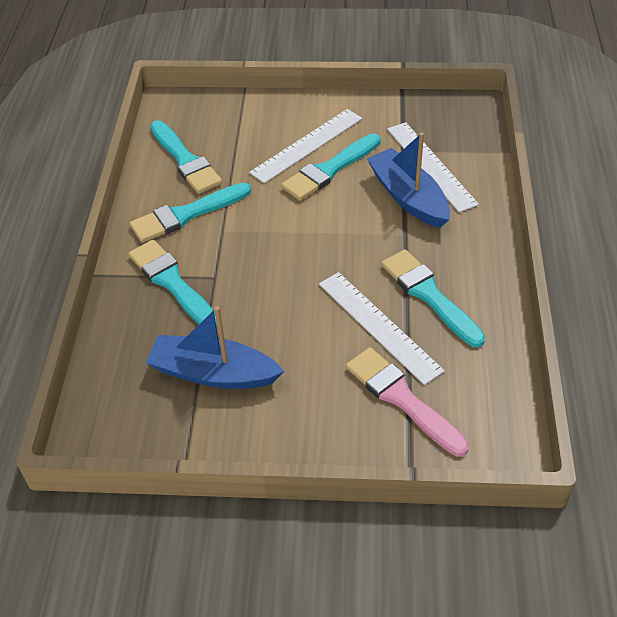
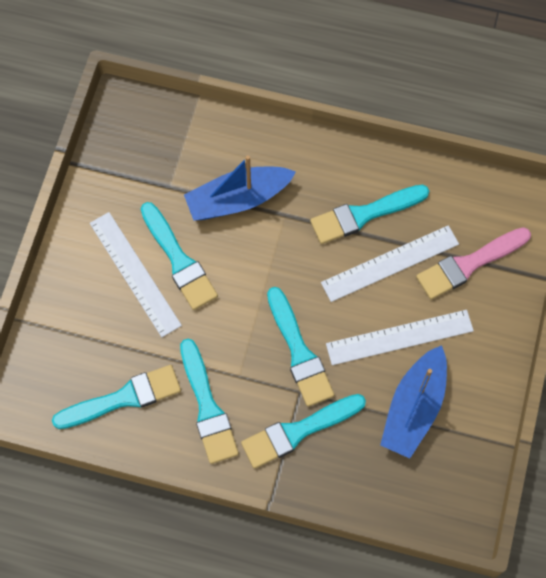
camera: 80 degrees left, 20 degrees up
white ruler [387,122,479,212] -> white ruler moved to [326,310,474,365]
none -> turquoise brush [267,287,334,407]

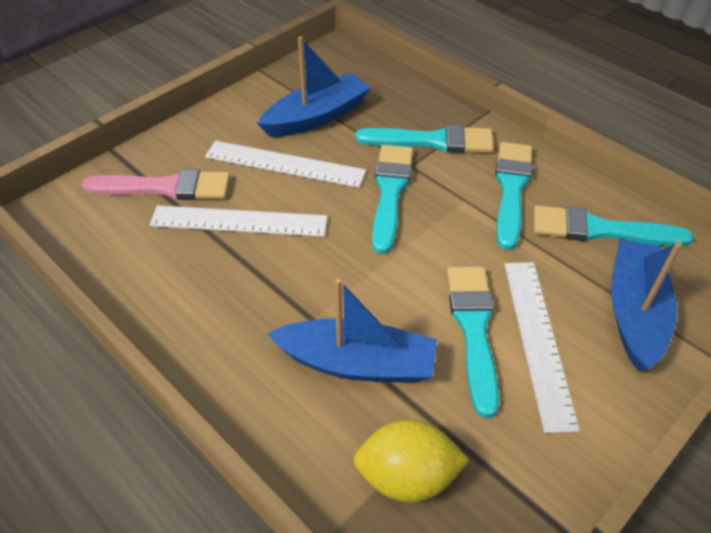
camera: 150 degrees left, 20 degrees down
turquoise brush [310,185,429,244] -> none
none -> yellow lemon [353,419,469,502]
none -> blue boat [611,240,682,371]

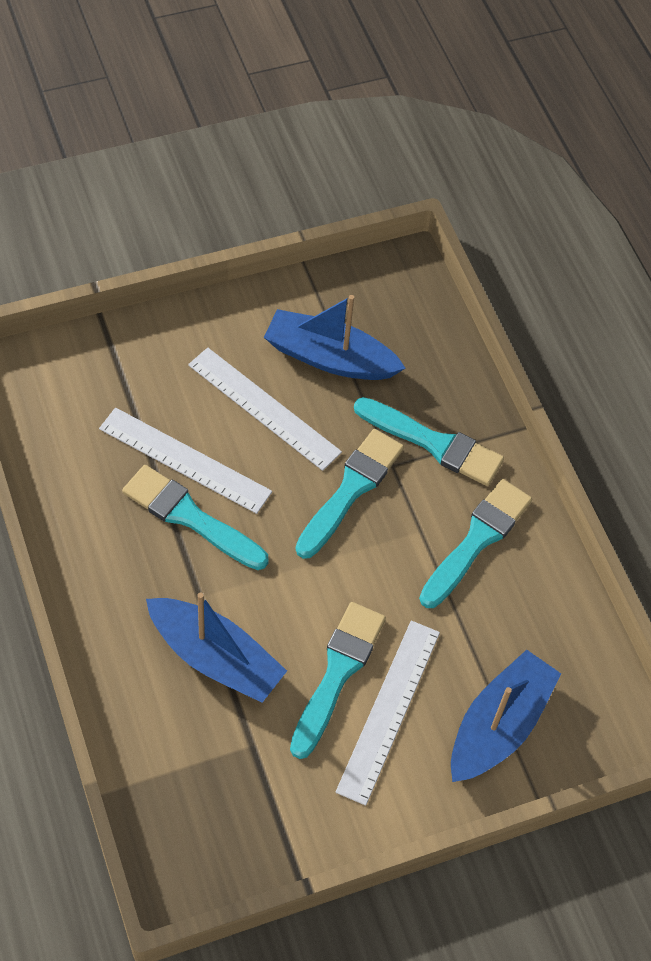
camera: 20 degrees right, 10 degrees up
pink brush [81,169,230,200] -> none
blue boat [257,37,370,137] -> blue boat turned 150 degrees counterclockwise [264,295,405,380]
yellow lemon [353,419,469,502] -> none
turquoise brush [534,205,694,246] -> turquoise brush moved to [122,465,269,570]

